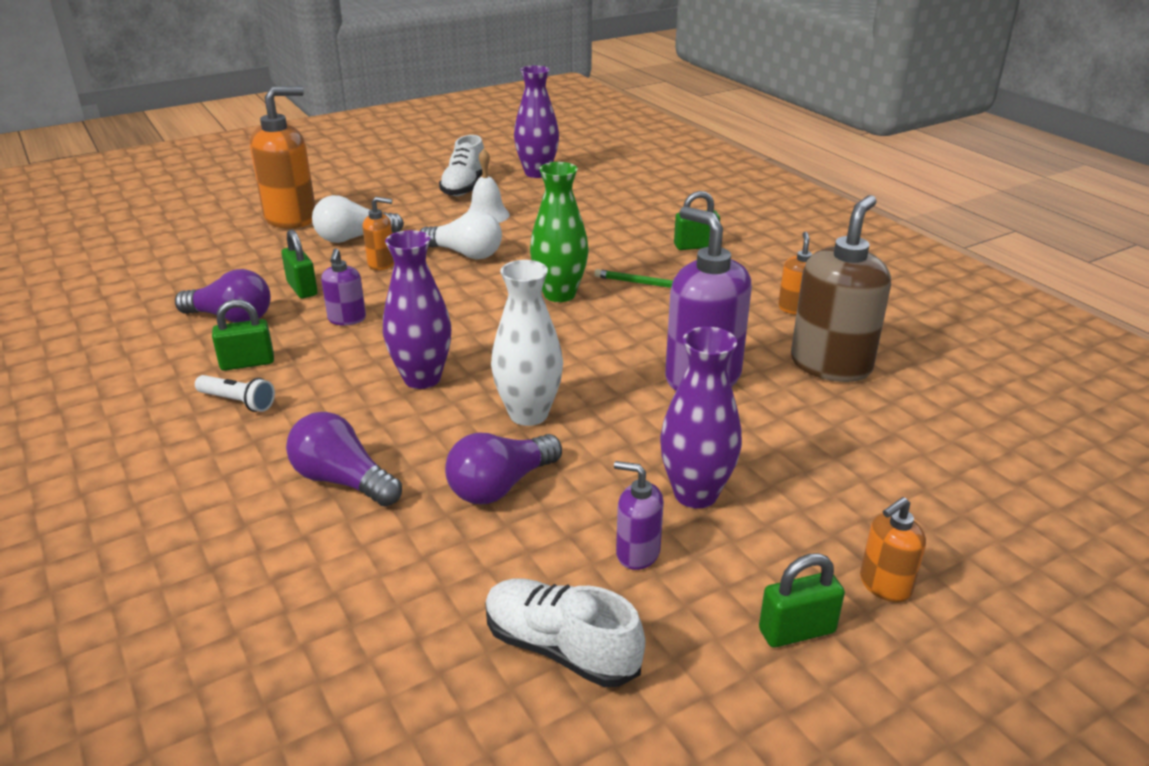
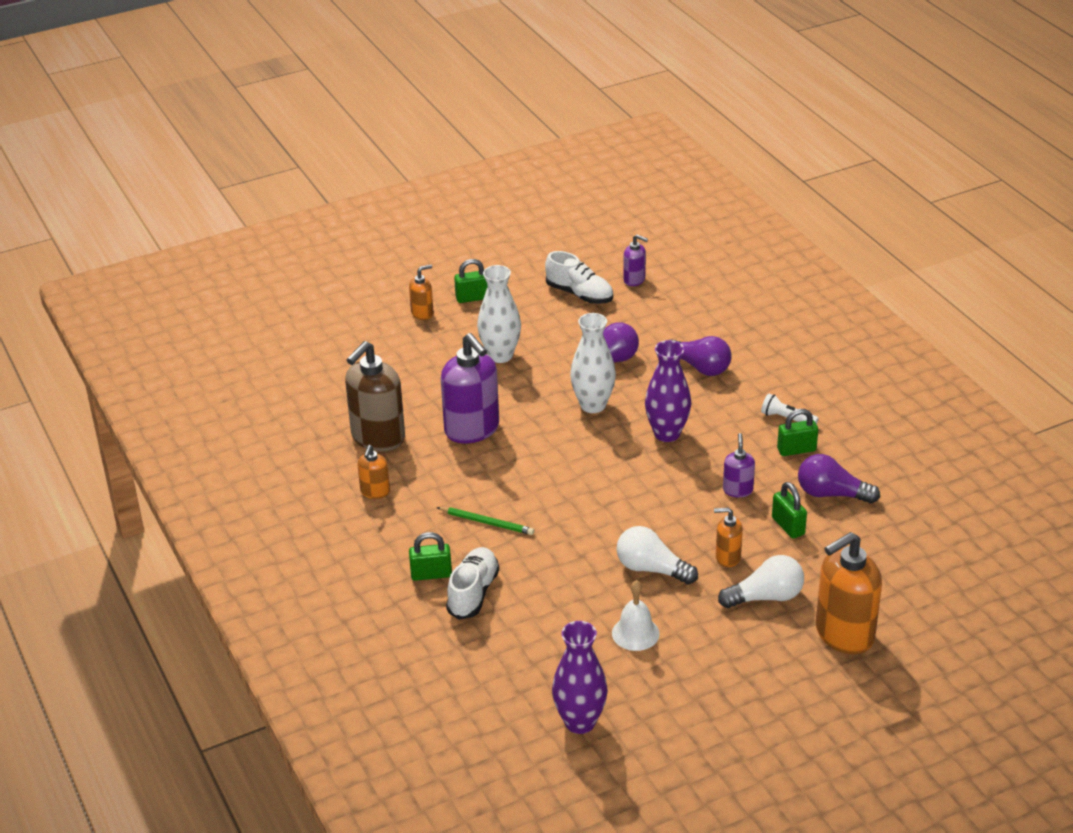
camera: 175 degrees left, 5 degrees up
white shoe [439,135,484,196] -> white shoe moved to [446,547,499,620]
green vase [530,162,589,302] -> none
purple soap dispenser [614,461,664,570] -> purple soap dispenser moved to [623,234,648,286]
purple vase [660,327,742,509] -> white vase [477,265,521,363]

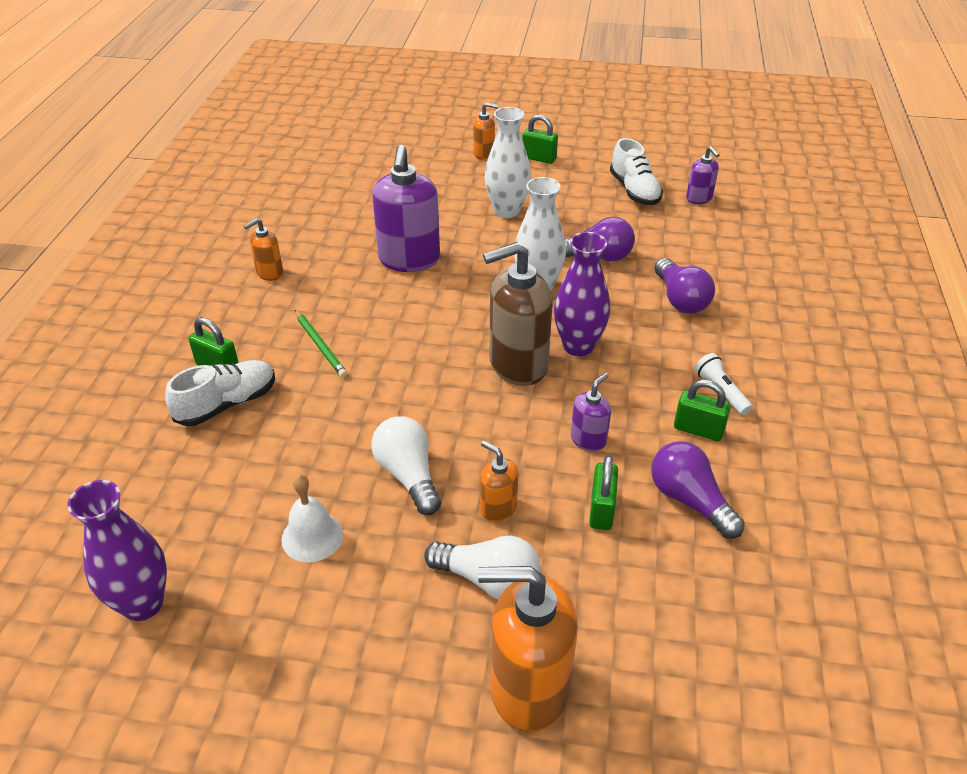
camera: 35 degrees right, 5 degrees up
brown soap dispenser [345,341,405,451] -> brown soap dispenser moved to [483,242,553,386]

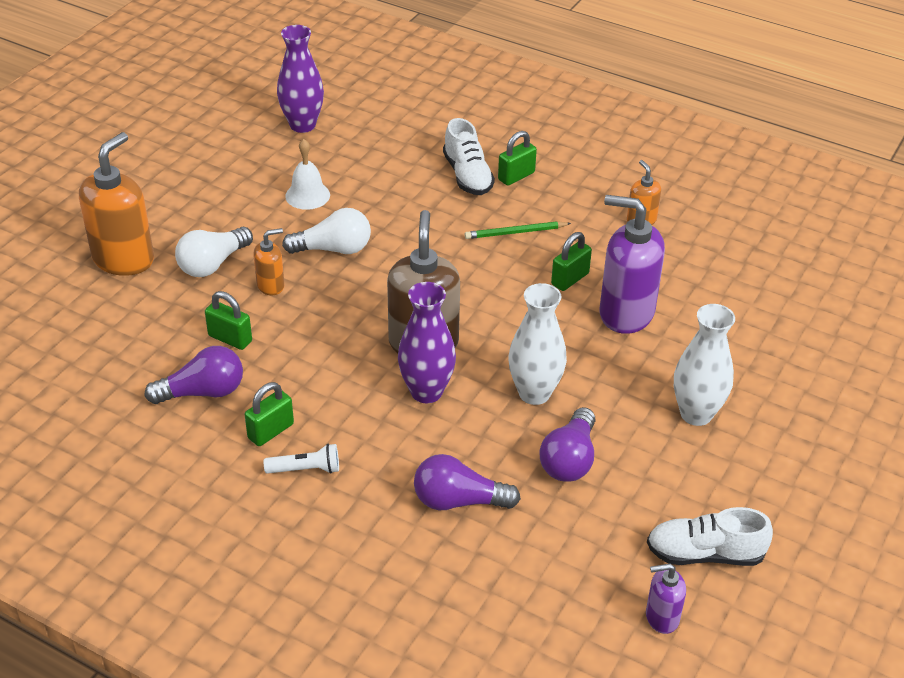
camera: 110 degrees right, 0 degrees up
orange soap dispenser [473,102,498,160] -> none
green padlock [522,115,558,164] -> green padlock moved to [551,232,592,291]
purple soap dispenser [571,373,611,451] -> none

